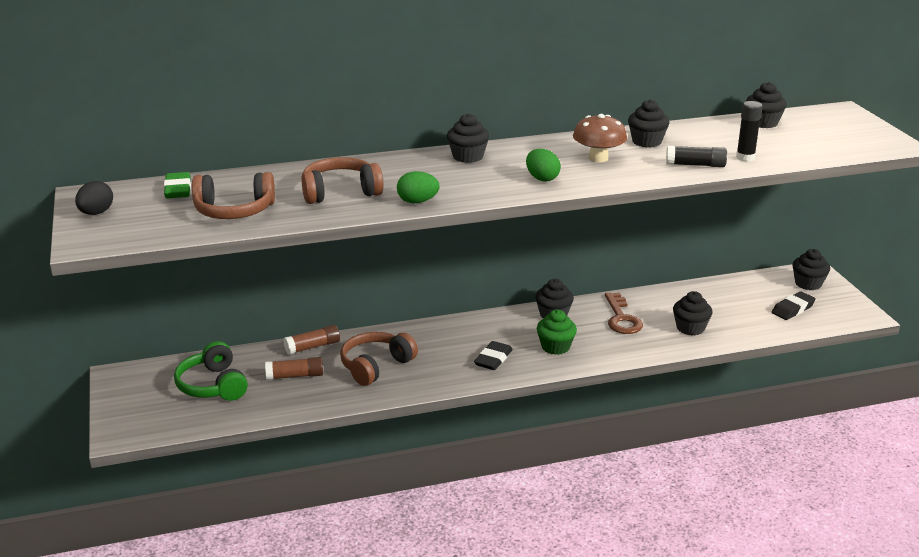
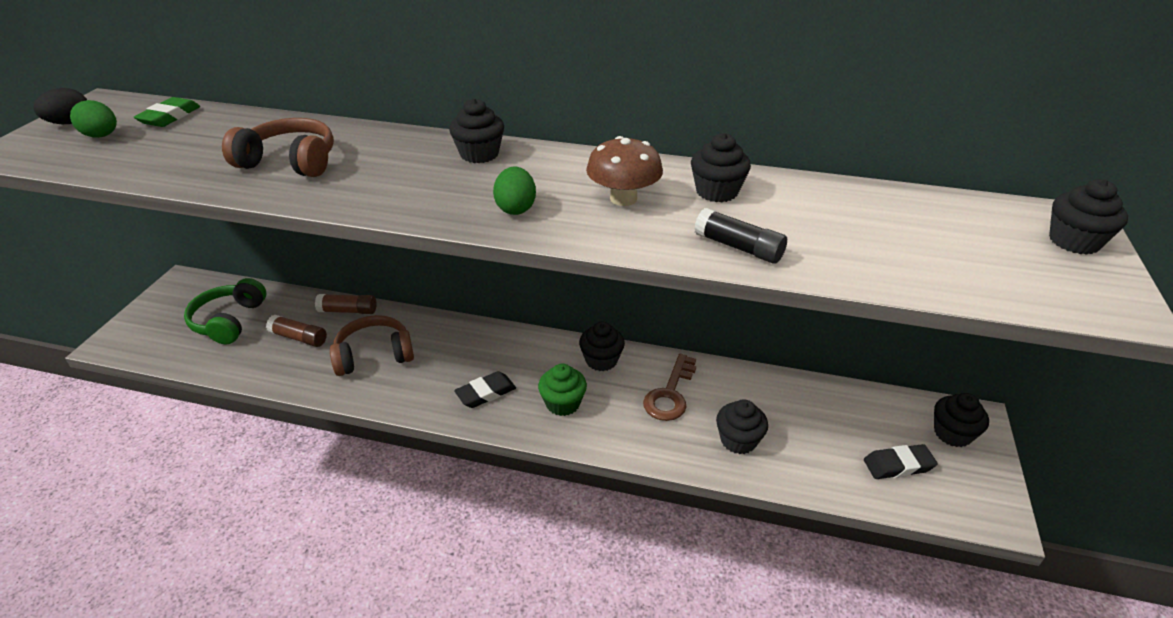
camera: 30 degrees right, 10 degrees up
brown headphones [192,172,275,219] -> none
green egg [397,171,440,203] -> green egg moved to [70,100,117,138]
black glue stick [736,101,763,162] -> none
black cupcake [746,82,787,128] -> black cupcake moved to [1049,179,1128,255]

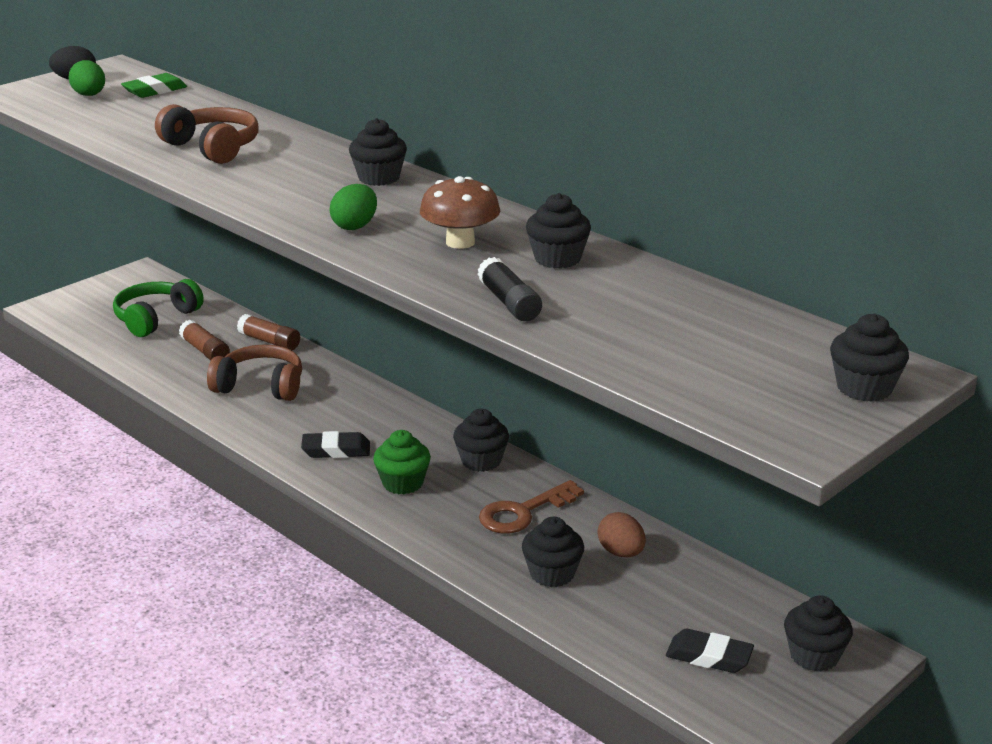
camera: 30 degrees right, 10 degrees down
none -> brown egg [598,512,646,557]

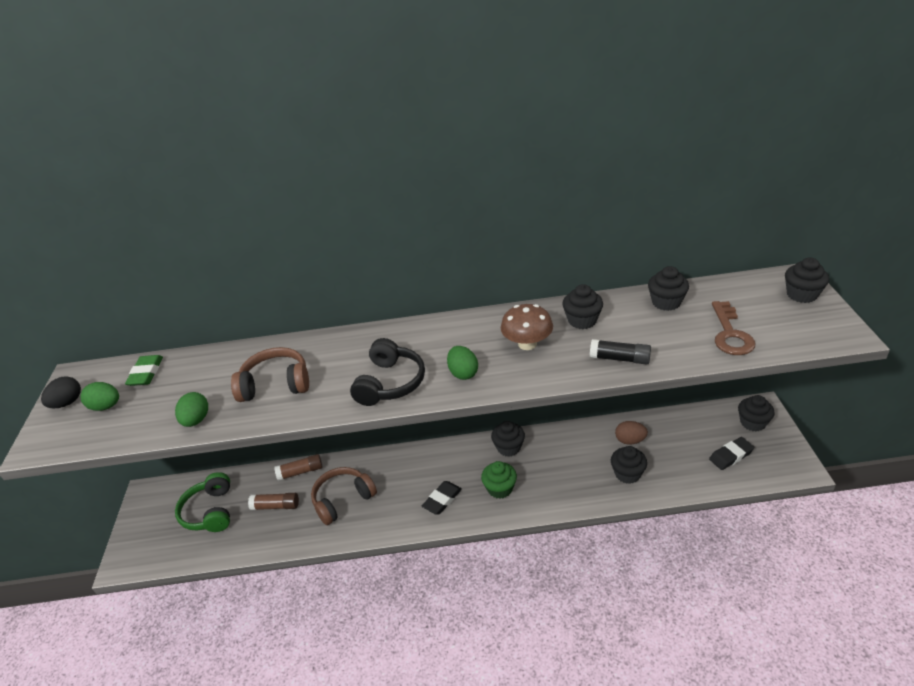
camera: 45 degrees left, 10 degrees up
black cupcake [349,118,407,186] -> black cupcake moved to [648,266,689,311]
brown key [479,480,584,533] -> brown key moved to [712,301,755,355]
none -> green egg [175,392,208,427]
none -> black headphones [350,338,425,406]

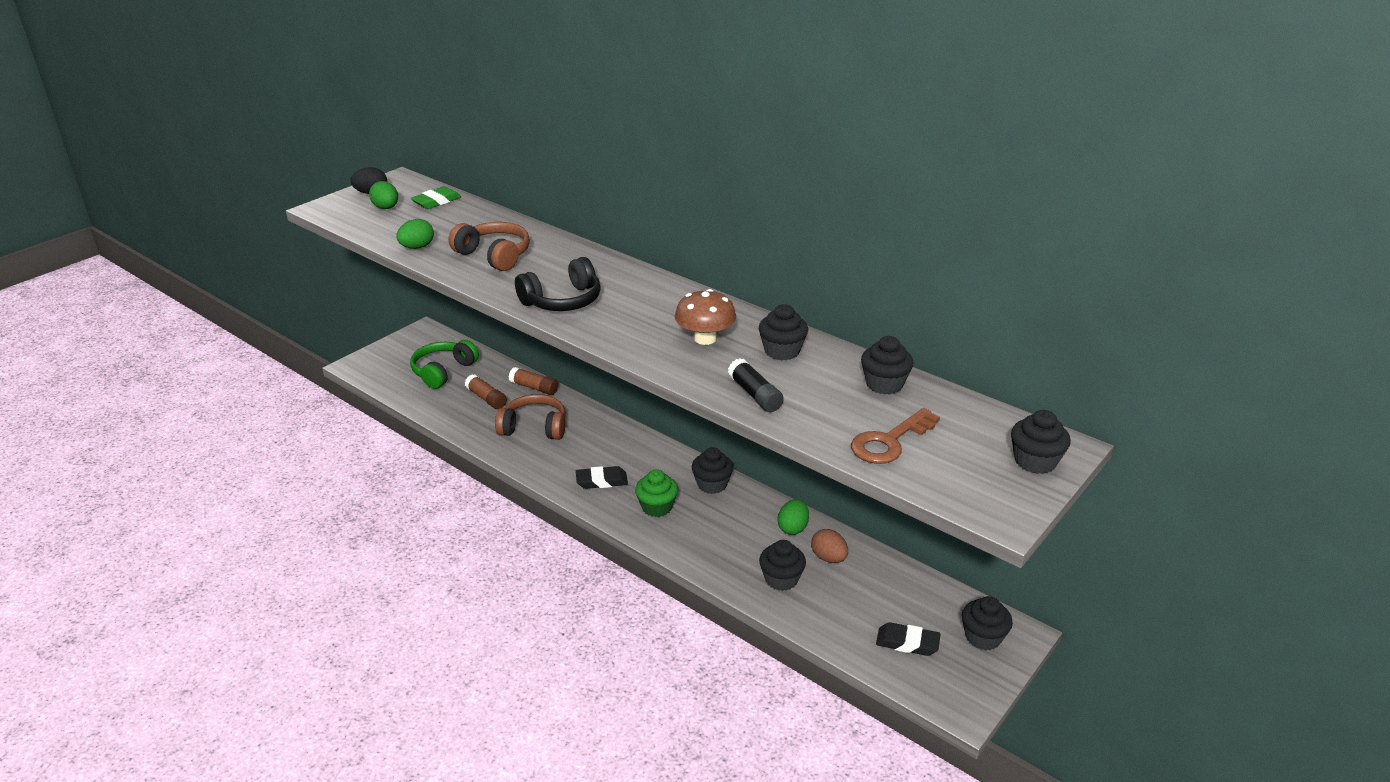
camera: 40 degrees right, 5 degrees down
green egg [447,346,478,380] -> green egg moved to [778,499,809,535]

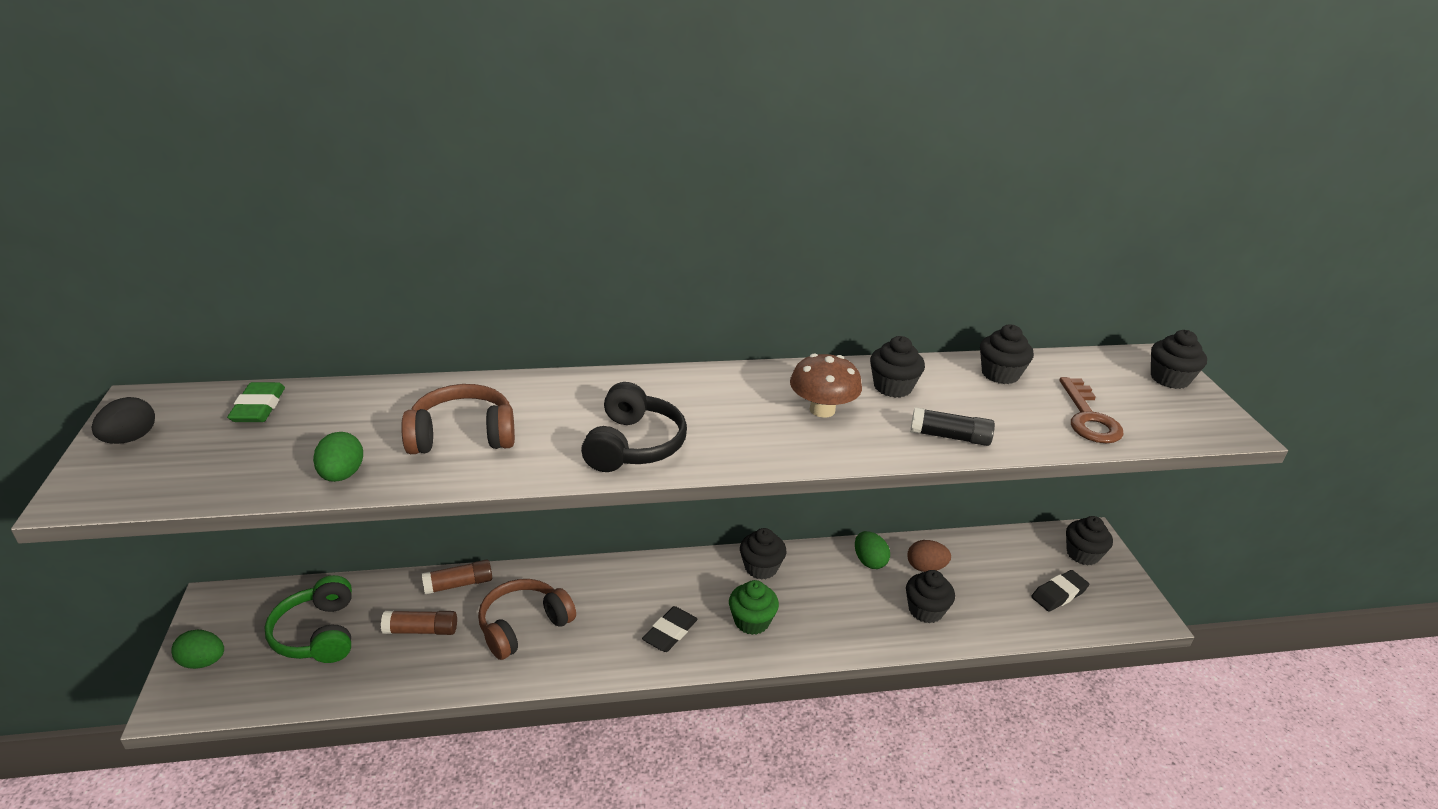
camera: 50 degrees left, 0 degrees up
green egg [369,181,398,209] -> green egg moved to [171,629,224,669]

